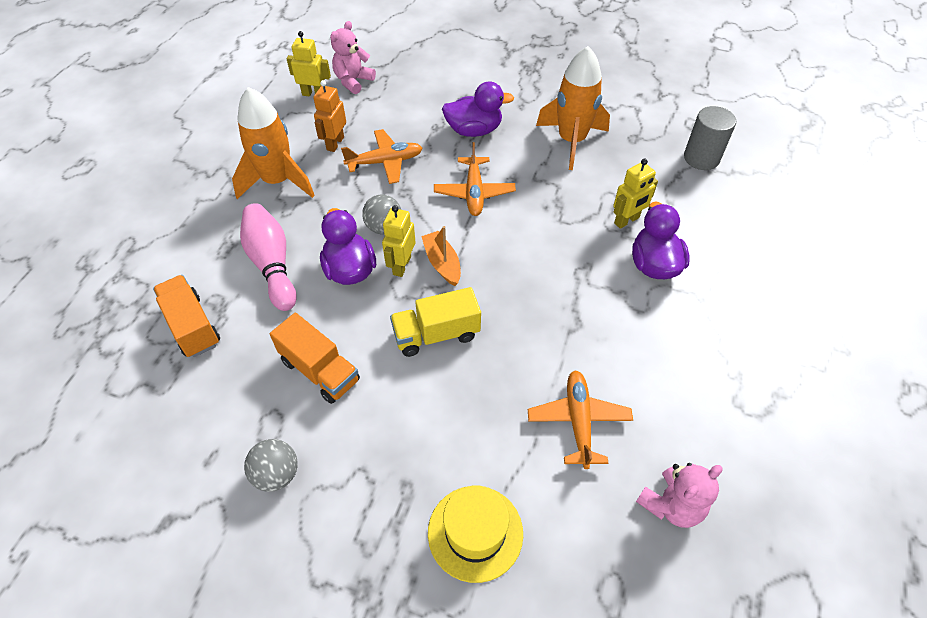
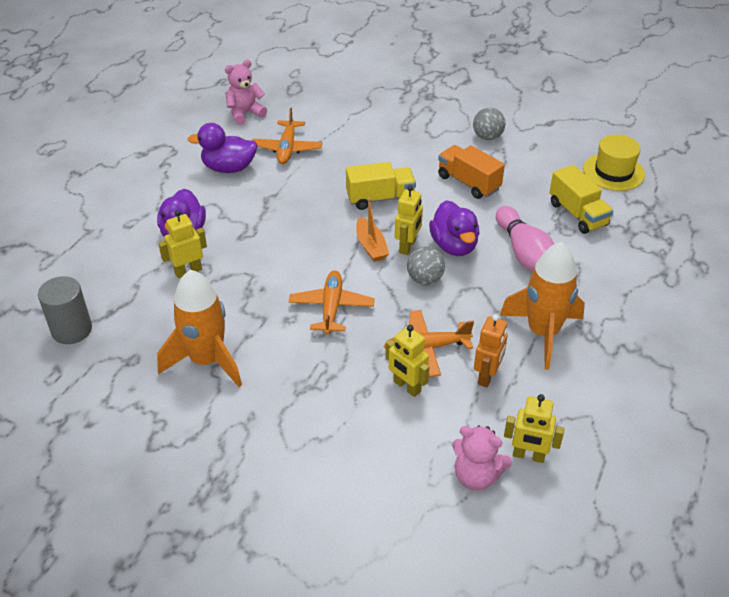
camera: 175 degrees left, 10 degrees down
orange truck [153,275,220,357] -> yellow truck [549,165,613,234]
pink teddy bear [330,21,376,94] -> pink teddy bear turned 75 degrees clockwise [452,426,512,490]
yellow hat [428,485,523,583] -> yellow hat moved to [583,135,645,191]
purple duck [442,81,514,137] -> purple duck moved to [188,123,258,173]
none -> yellow robot [385,325,429,397]

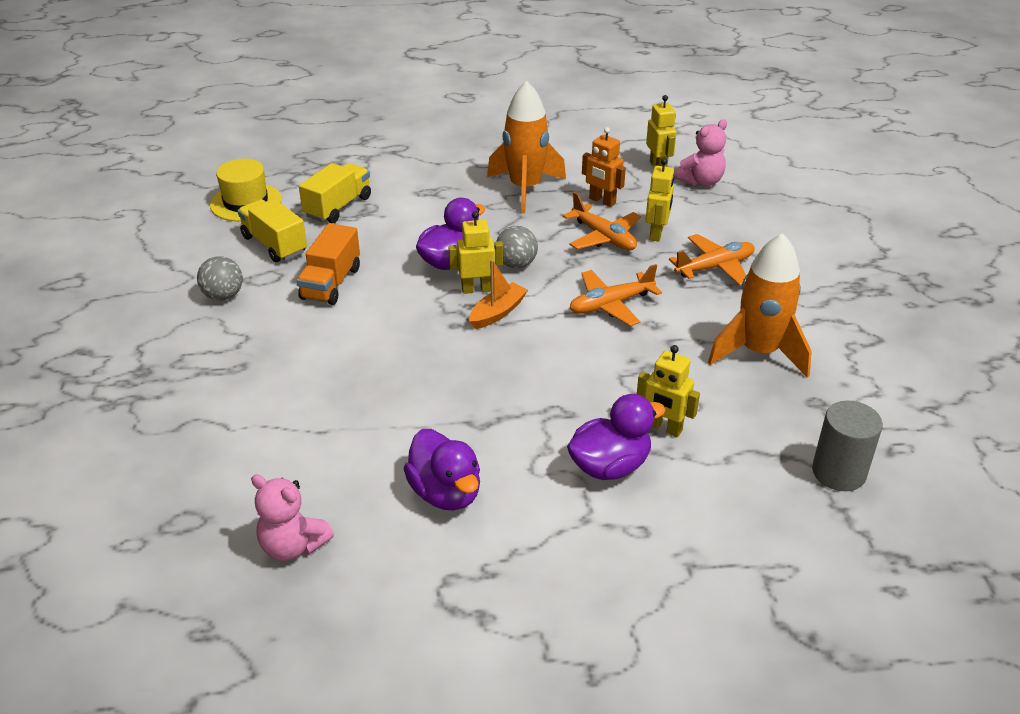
camera: 120 degrees left, 5 degrees down
orange plane [252,107,322,164] -> orange plane moved to [669,234,755,286]
yellow truck [346,162,416,210] -> yellow truck moved to [238,199,307,262]
pink teddy bear [452,426,512,490] -> pink teddy bear turned 60 degrees clockwise [675,119,727,186]
orange robot [474,314,508,387] -> orange robot turned 135 degrees counterclockwise [582,127,626,207]
pink bowling pin [496,206,554,271] -> none

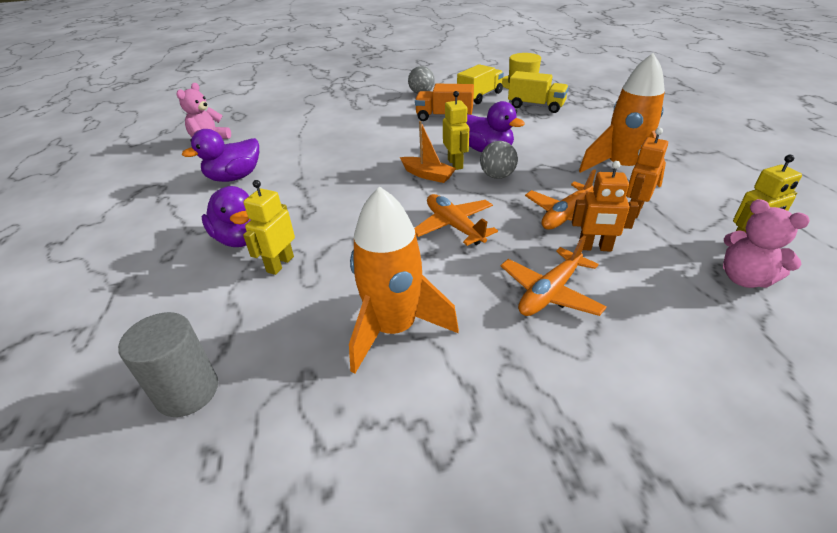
camera: 85 degrees right, 0 degrees up
yellow robot [646,158,675,242] -> orange robot [572,161,639,252]
orange plane [669,234,755,286] -> orange plane turned 75 degrees clockwise [501,236,607,316]

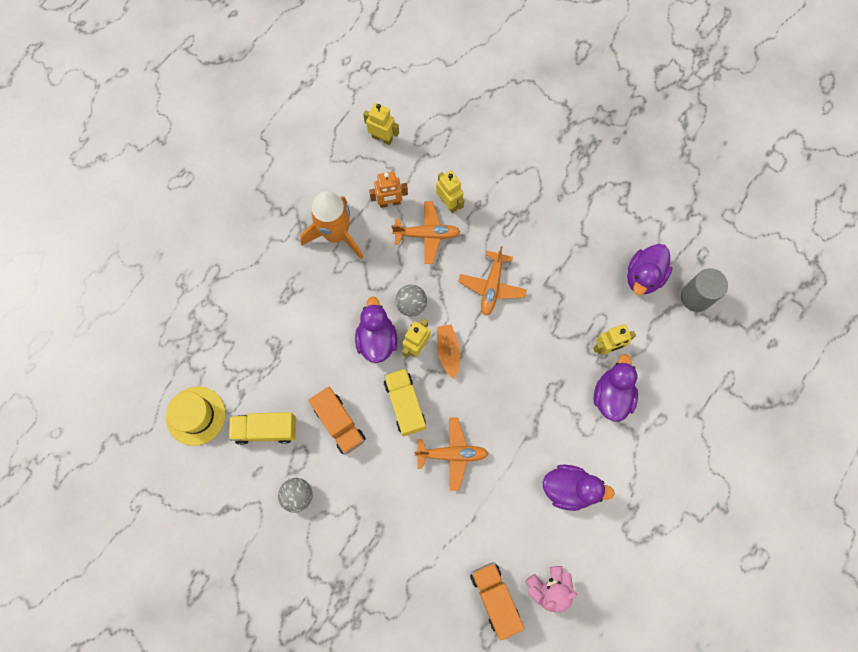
camera: 135 degrees left, 35 degrees up
orange rocket [349,186,459,374] -> none
orange plane [501,236,607,316] -> orange plane moved to [414,418,489,491]
yellow truck [508,71,569,113] -> yellow truck moved to [384,368,426,437]
orange robot [572,161,639,252] -> yellow robot [436,171,464,213]
pink teddy bear [723,199,810,288] -> none
none -> orange truck [470,562,524,640]
none -> purple duck [627,244,673,295]

